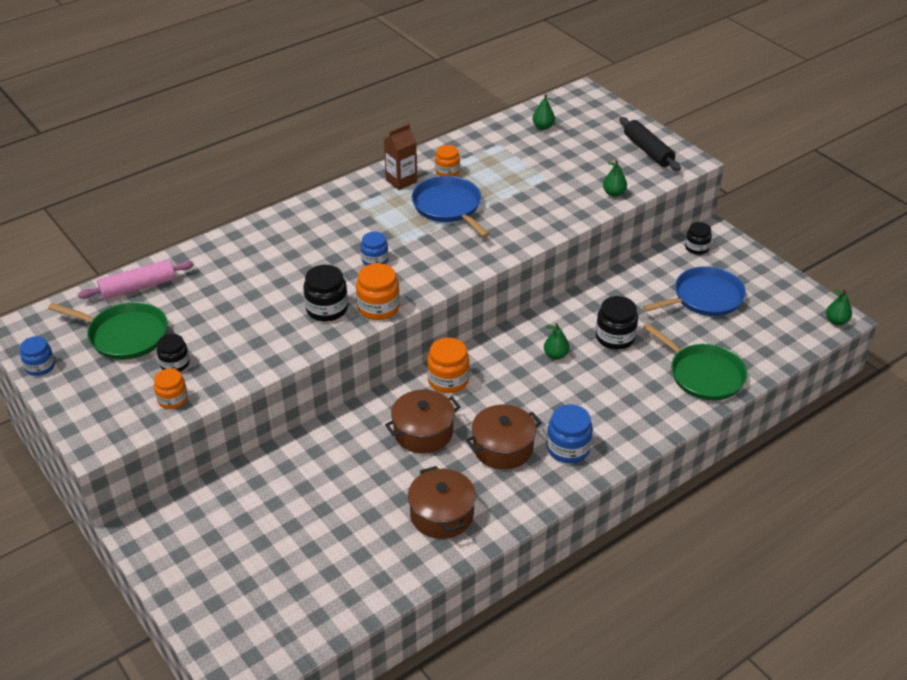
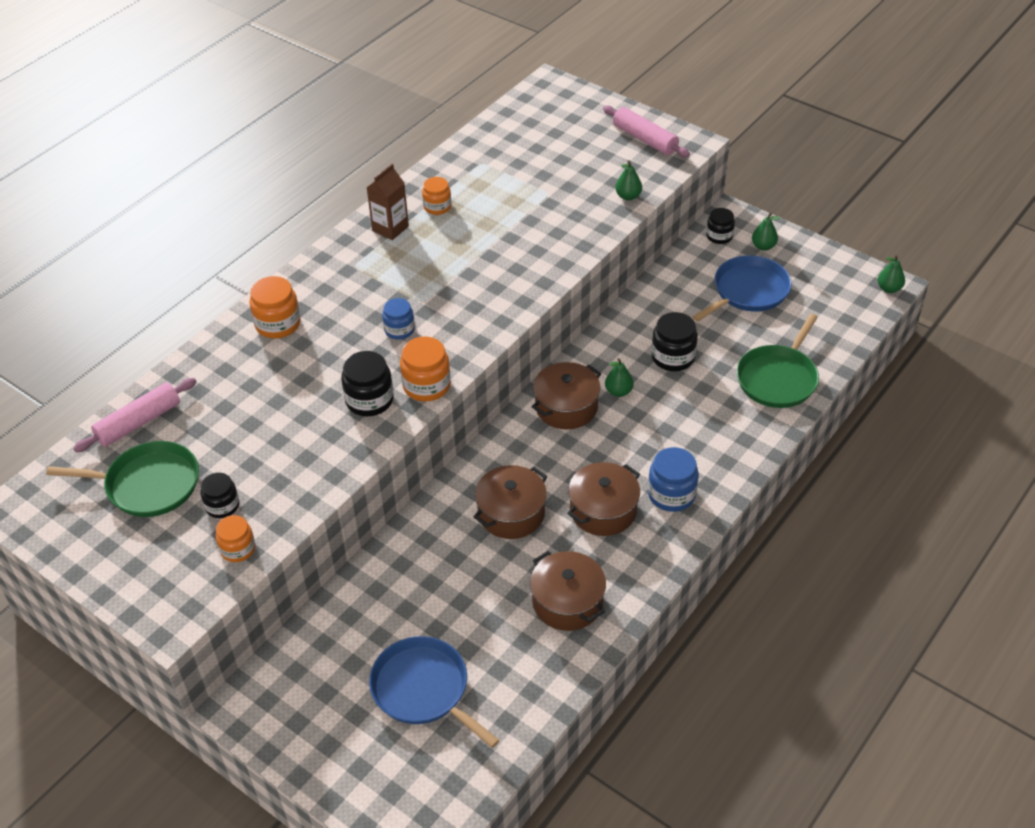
camera: 15 degrees left, 5 degrees up
blue jar [20,336,55,376] -> none
blue pan [412,176,489,237] -> blue pan moved to [369,636,500,748]
orange jar [427,338,469,393] -> orange jar moved to [250,276,300,339]
green pear [533,94,555,130] -> green pear moved to [752,213,780,251]
black rolling pin [619,117,681,171] -> pink rolling pin [603,105,690,157]
green pan [643,323,747,400] -> green pan turned 90 degrees clockwise [737,314,819,408]
none -> brown pot [532,362,601,429]

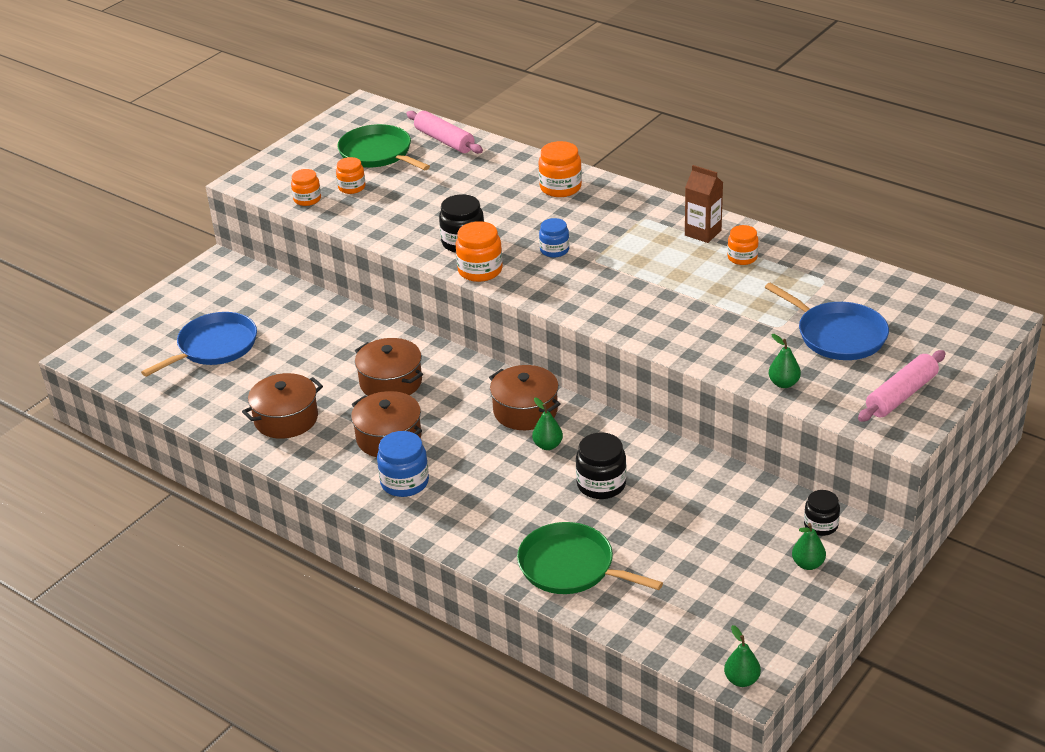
camera: 90 degrees right, 10 degrees down
green pan [46,441,199,517] -> green pan turned 135 degrees clockwise [337,124,430,170]
black jar [200,472,239,518] -> orange jar [336,157,366,194]
blue pan [693,255,792,322] -> blue pan moved to [765,283,889,360]

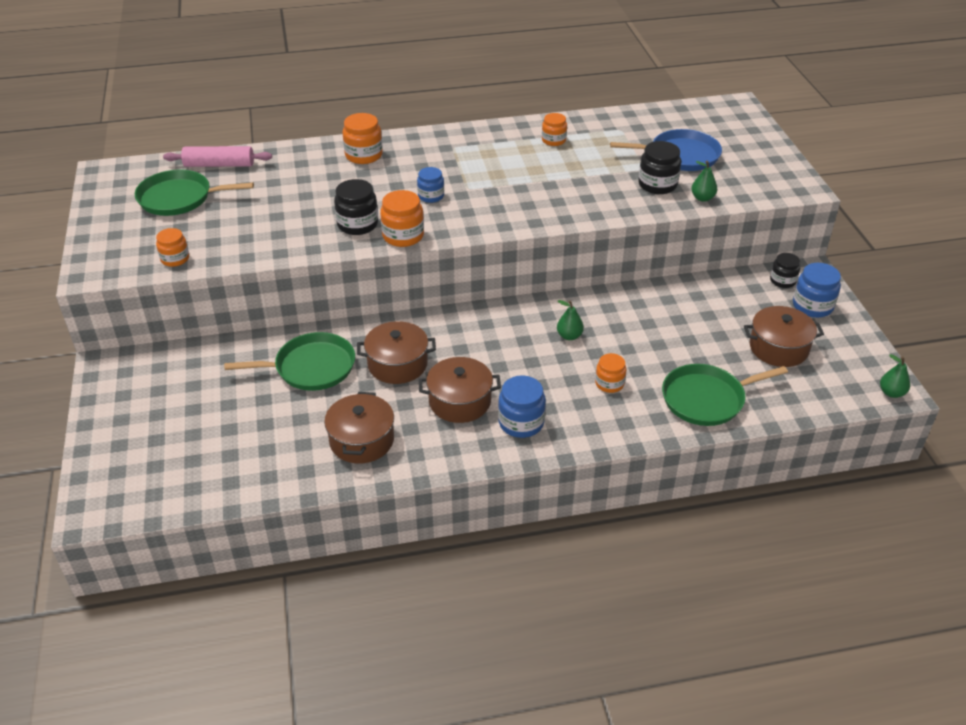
camera: 50 degrees left, 5 degrees up
blue pan [141,312,257,377] -> none
orange jar [336,157,366,194] -> orange jar moved to [595,353,626,393]
brown pot [489,365,561,430] -> brown pot moved to [744,306,824,367]
black jar [576,432,627,499] -> black jar moved to [638,141,681,194]
brown carton [685,165,723,243] -> none
green pear [792,523,826,570] -> blue jar [793,263,841,318]
pink rolling pin [858,350,945,422] -> none
none -> green pan [224,332,355,391]

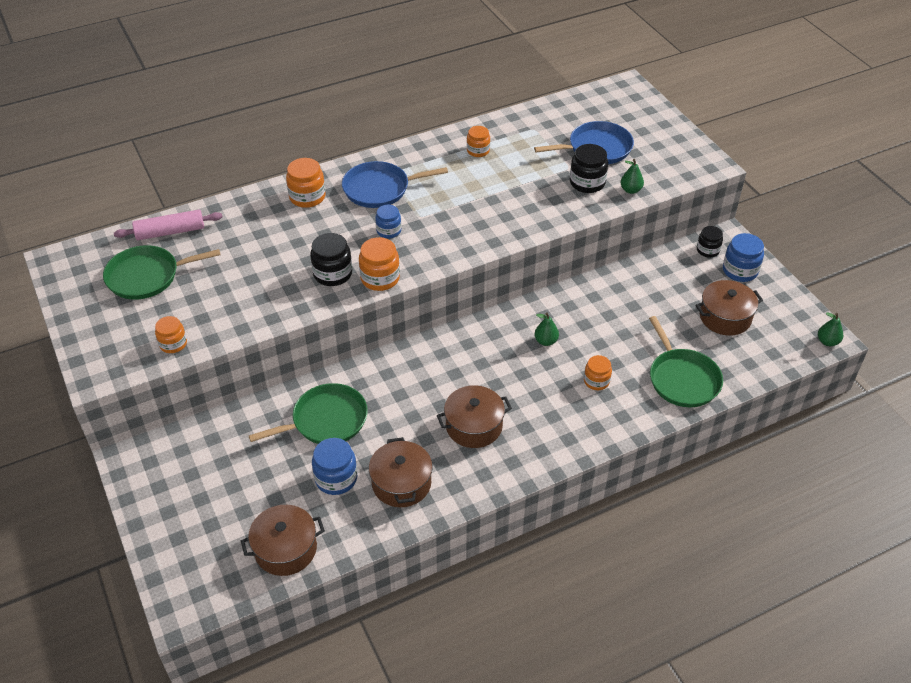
camera: 15 degrees left, 5 degrees up
brown pot [357,321,436,384] -> brown pot moved to [241,505,325,576]
blue jar [498,375,546,438] -> blue jar moved to [312,438,357,495]
green pan [662,364,788,426] -> green pan turned 75 degrees counterclockwise [649,316,723,407]
none -> blue pan [342,161,448,208]

